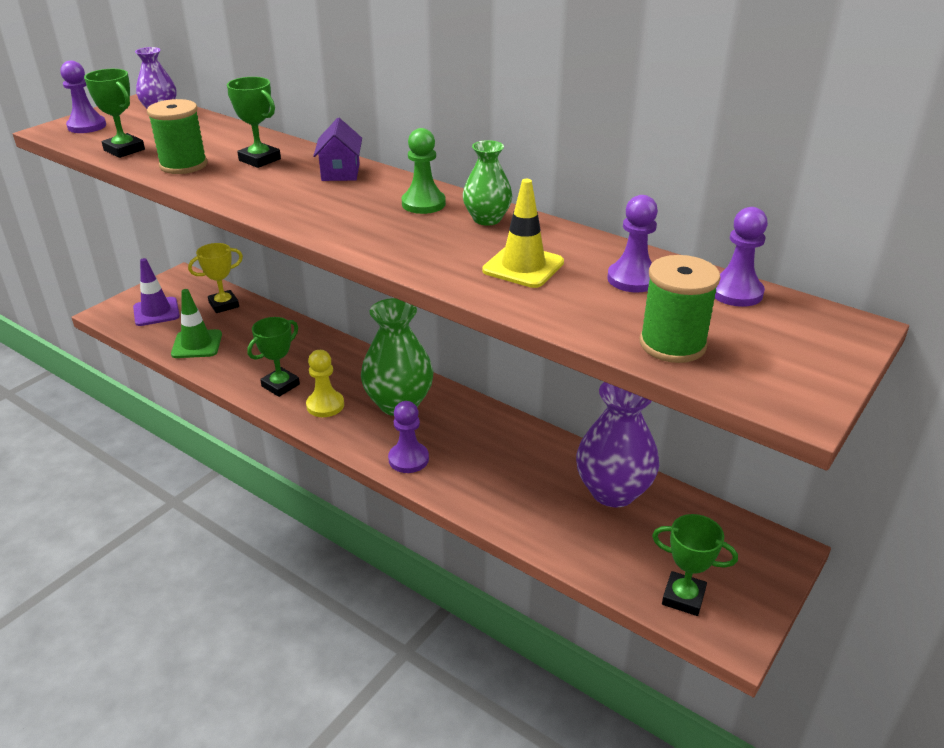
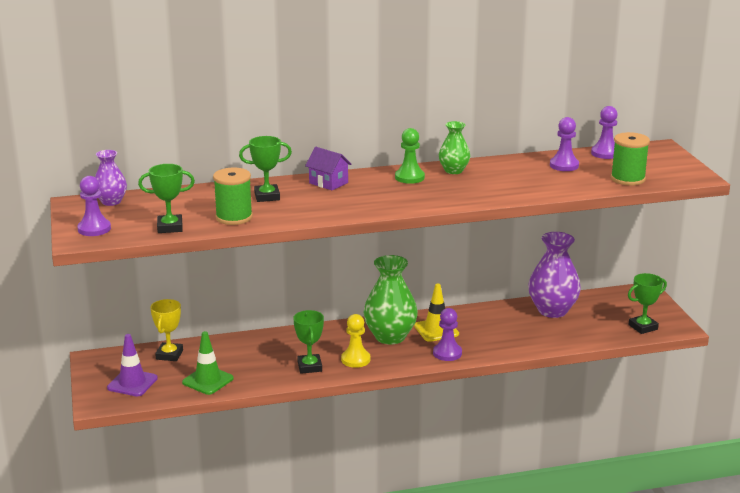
camera: 50 degrees left, 10 degrees down
yellow traffic cone [482,179,564,288] -> yellow traffic cone moved to [414,284,459,342]

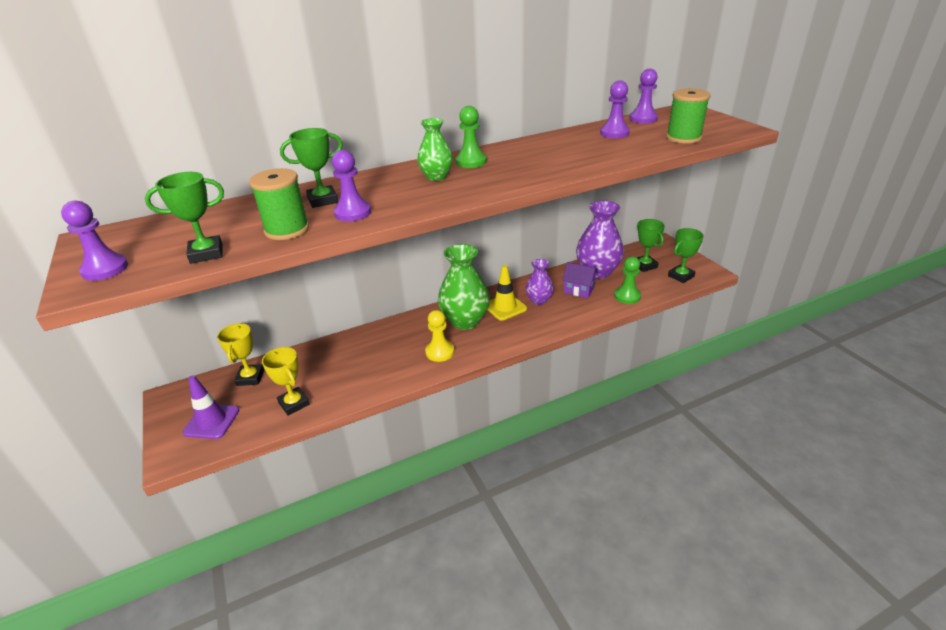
camera: 10 degrees left, 10 degrees up
purple vase [95,150,127,206] -> purple vase moved to [526,259,554,305]
green traffic cone [182,331,234,395] -> yellow trophy [262,347,310,416]
green trophy [293,310,324,374] -> green trophy moved to [637,219,665,272]
purple house [305,147,352,191] -> purple house moved to [562,262,598,298]
purple pawn [433,308,462,361] -> purple pawn moved to [332,150,371,222]
green vase [439,121,470,174] -> green vase moved to [417,118,453,181]
none -> green pawn [614,256,641,304]

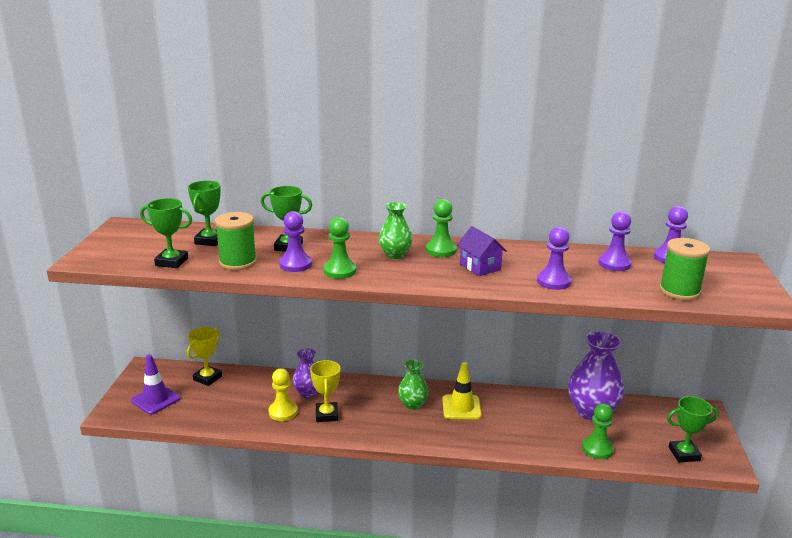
camera: 30 degrees right, 10 degrees down
purple pawn [61,201,128,281] -> purple pawn moved to [537,227,571,290]
yellow trophy [262,347,310,416] -> yellow trophy moved to [310,360,341,422]
yellow pawn [425,310,454,362] -> yellow pawn moved to [268,368,298,421]
green vase [438,244,490,330] -> green vase [398,360,429,410], size x0.57
purple vase [526,259,554,305] -> purple vase moved to [293,349,318,398]
purple house [562,262,598,298] -> purple house moved to [457,226,507,276]
green trophy [637,219,665,272] -> green trophy moved to [188,181,221,246]
none -> green pawn [323,217,356,279]

